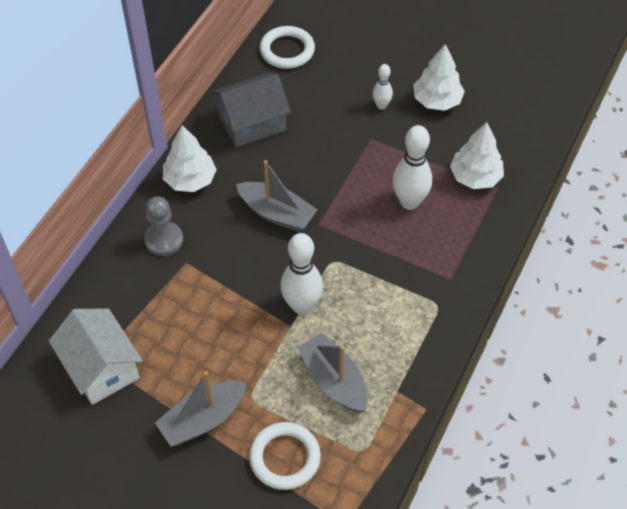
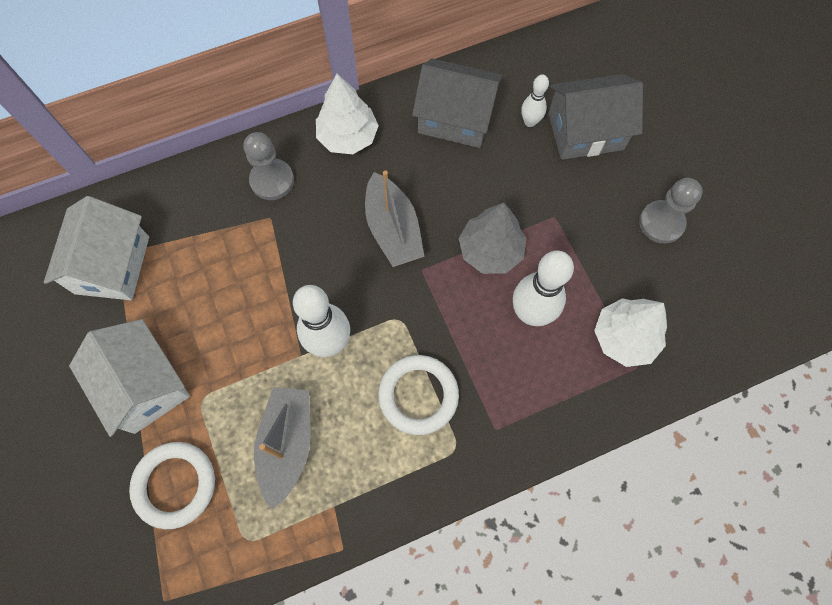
camera: 40 degrees right, 15 degrees up
grey boat [155,371,247,447] -> white house [69,319,190,437]
white ring [260,26,315,69] -> white ring moved to [378,355,459,435]
white bowling pin [373,64,393,110] -> white bowling pin moved to [521,74,549,127]
white tree [413,44,465,111] -> grey pawn [639,178,703,244]
none -> grey tree [459,203,526,274]
none -> grey house [548,74,643,160]

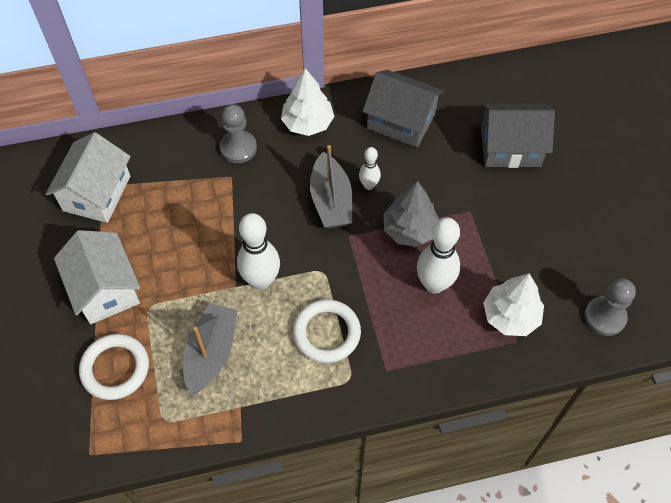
camera: 10 degrees right, 10 degrees down
white bowling pin [521,74,549,127] -> white bowling pin moved to [359,147,381,190]
grey pawn [639,178,703,244] -> grey pawn moved to [585,279,636,336]

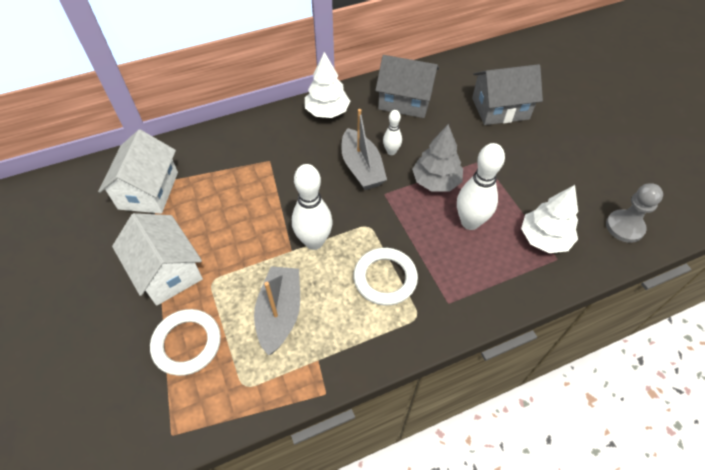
camera: 10 degrees left, 5 degrees down
grey pawn [220,104,257,163] -> none

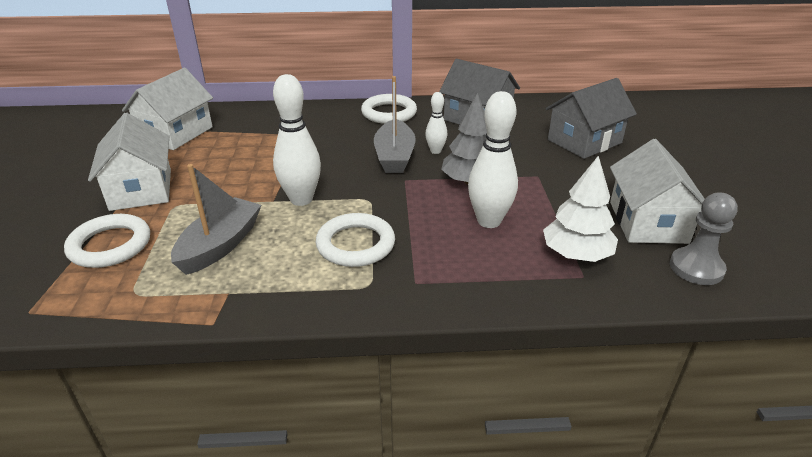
camera: 20 degrees right, 20 degrees down
white tree [305,52,350,118] -> white ring [361,94,417,124]
grey house [472,64,543,125] -> grey house turned 45 degrees counterclockwise [546,78,637,159]
none -> white house [610,139,705,244]

